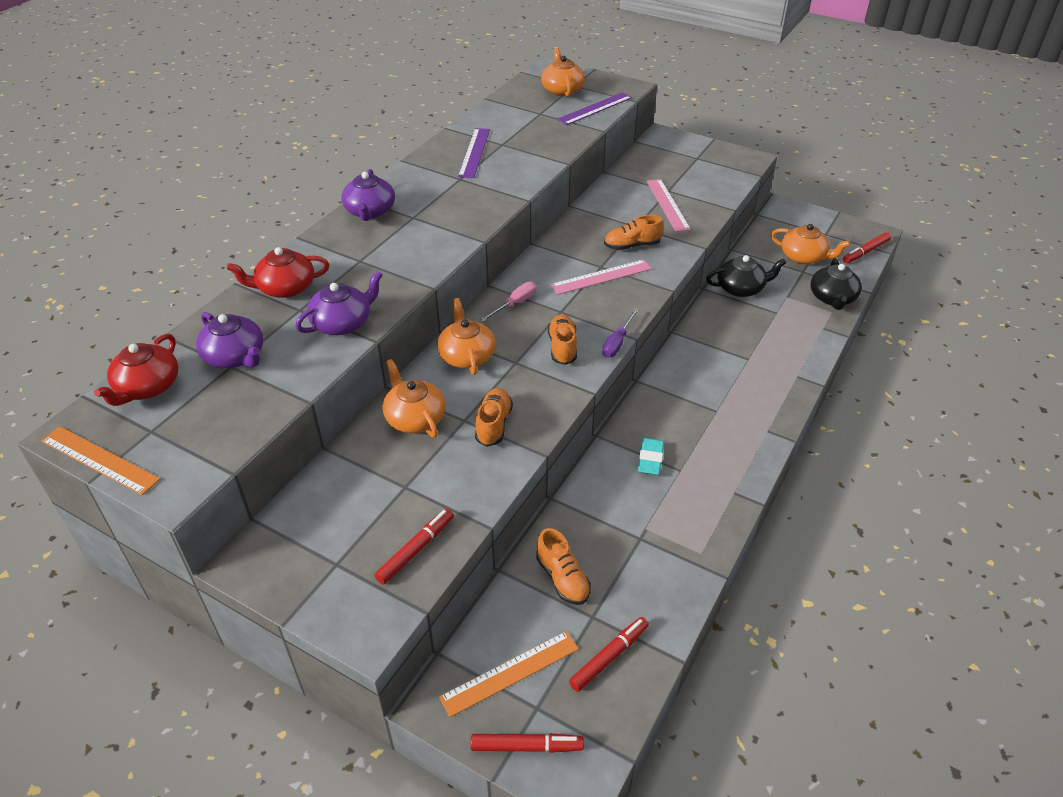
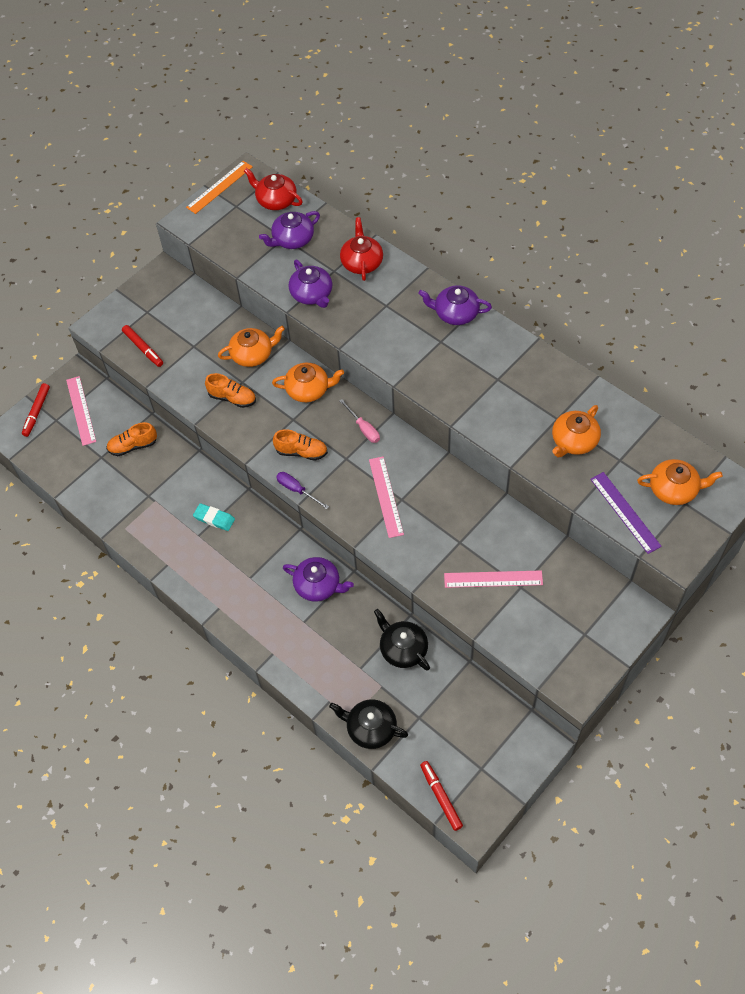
camera: 105 degrees right, 15 degrees up
orange ruler [439,631,579,717] -> pink ruler [66,376,96,446]
purple ruler [458,128,490,178] -> none
red marker [569,617,649,692] -> none
orange shoe [604,215,664,250] -> none
black teapot [706,255,786,297] -> black teapot turned 135 degrees clockwise [374,609,430,670]
orange teapot [771,224,850,264] -> orange teapot moved to [552,405,601,457]
none -> purple teapot [283,557,354,601]

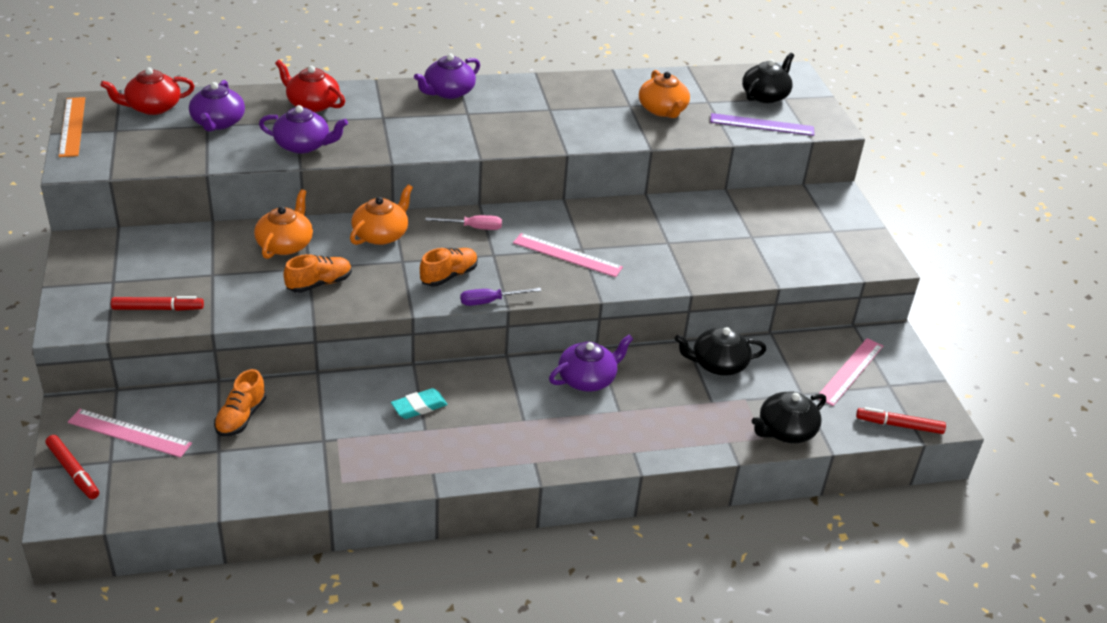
camera: 60 degrees left, 20 degrees down
pink ruler [444,570,543,588] -> pink ruler moved to [819,338,883,406]
orange teapot [637,459,723,505] -> black teapot [742,53,794,103]

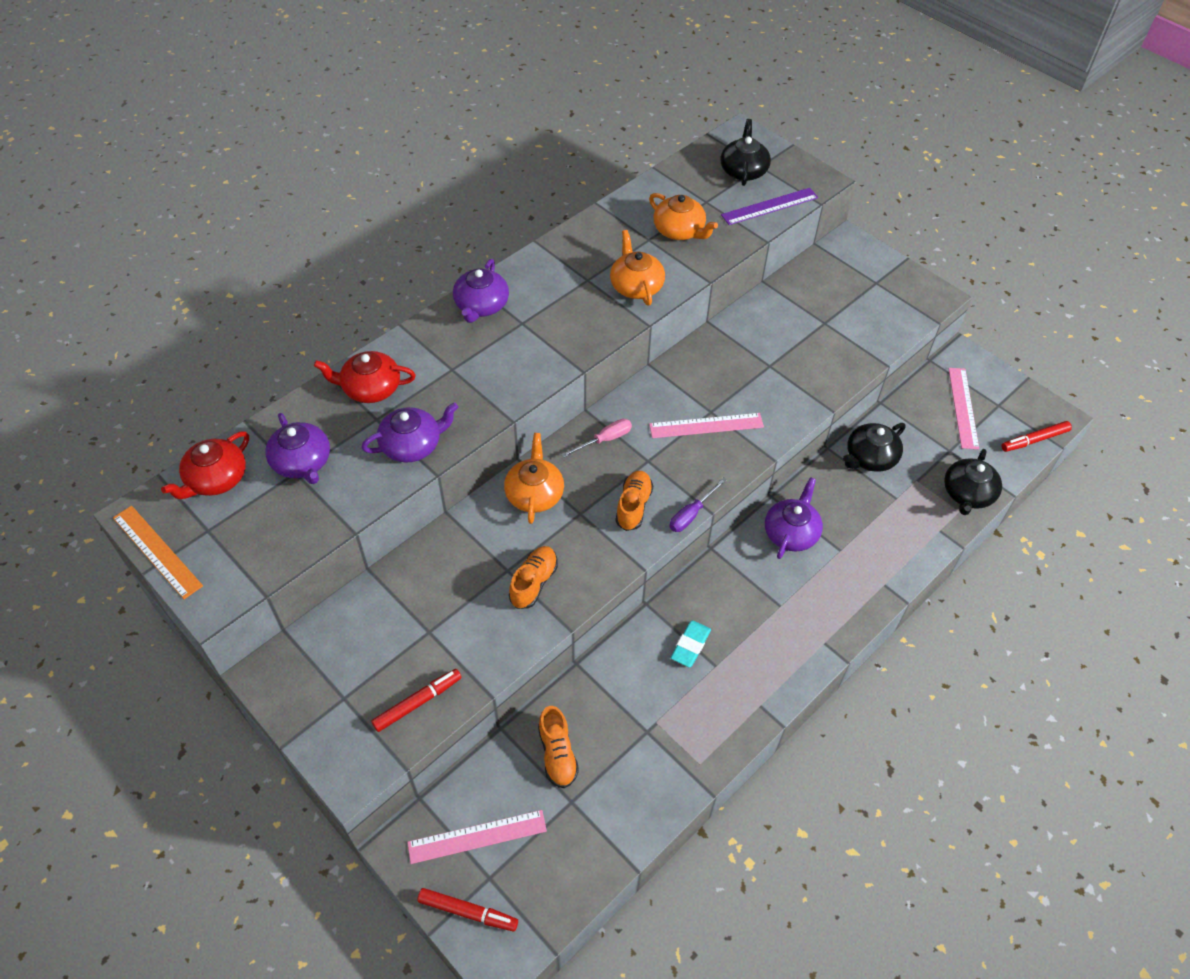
camera: 30 degrees left, 15 degrees up
orange teapot [254,189,313,259] -> orange teapot moved to [610,230,665,305]

